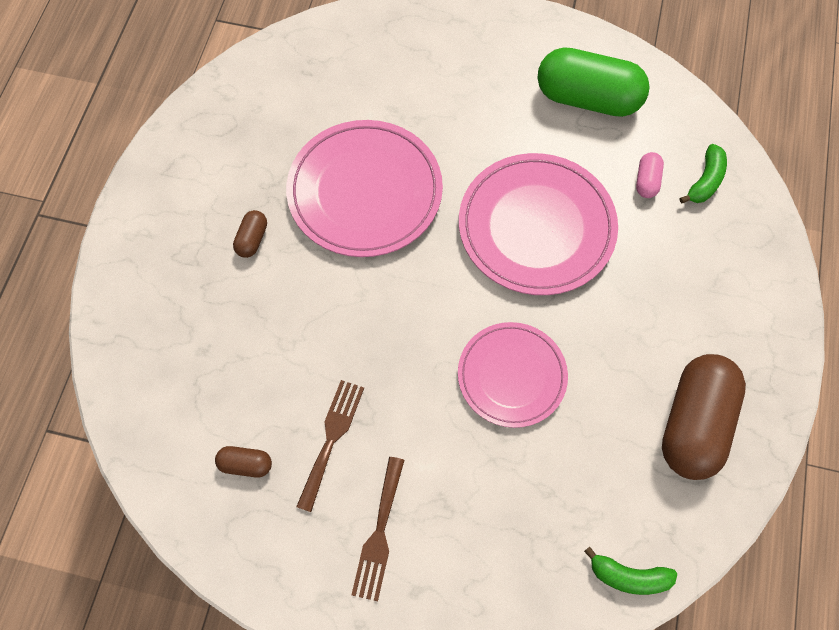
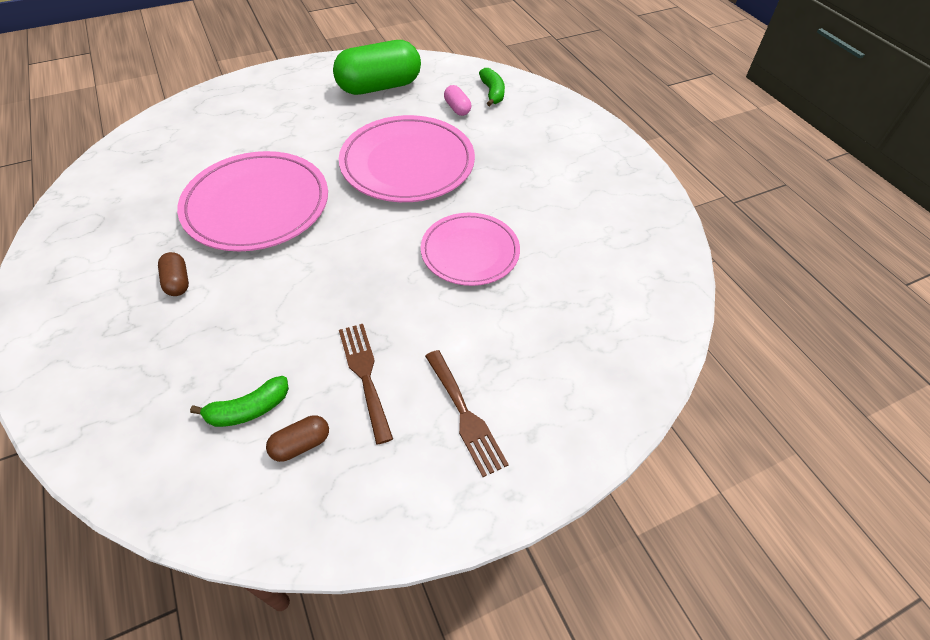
camera: 40 degrees left, 15 degrees down
green banana [584,547,677,595] -> green banana moved to [190,376,289,427]
brown capsule [662,354,746,480] -> none

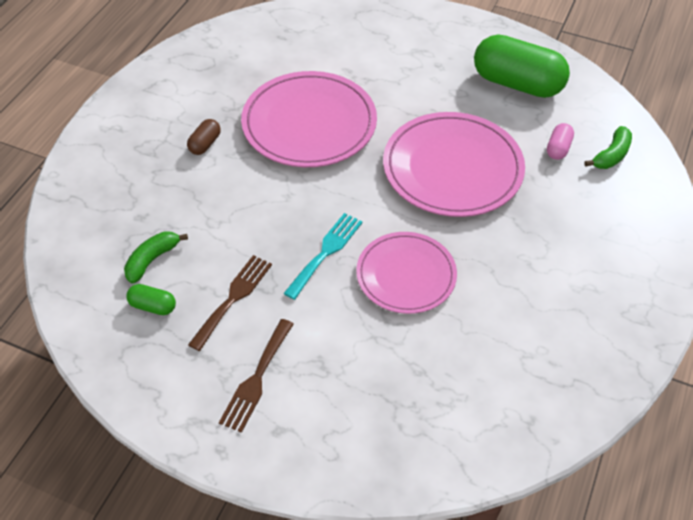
camera: 50 degrees right, 0 degrees up
green banana [190,376,289,427] -> green banana turned 105 degrees clockwise [124,231,188,284]
brown capsule [266,415,329,462] -> green capsule [126,284,176,315]
none -> turquoise fork [284,213,363,300]

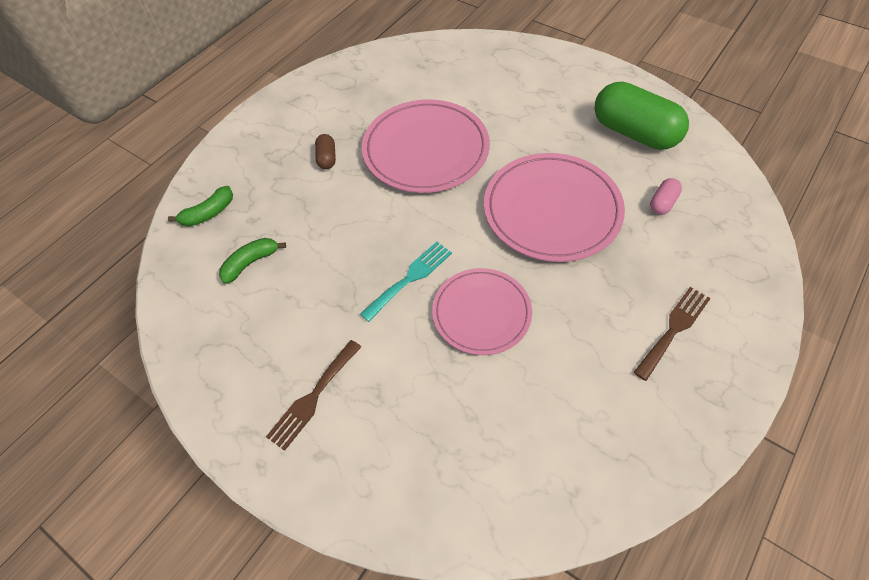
camera: 15 degrees right, 5 degrees up
green capsule [126,284,176,315] -> none
brown capsule [187,119,221,155] -> brown capsule turned 45 degrees counterclockwise [315,134,336,169]
brown fork [188,255,272,351] -> brown fork moved to [634,287,711,381]
green banana [584,126,632,169] -> green banana moved to [168,186,233,227]

